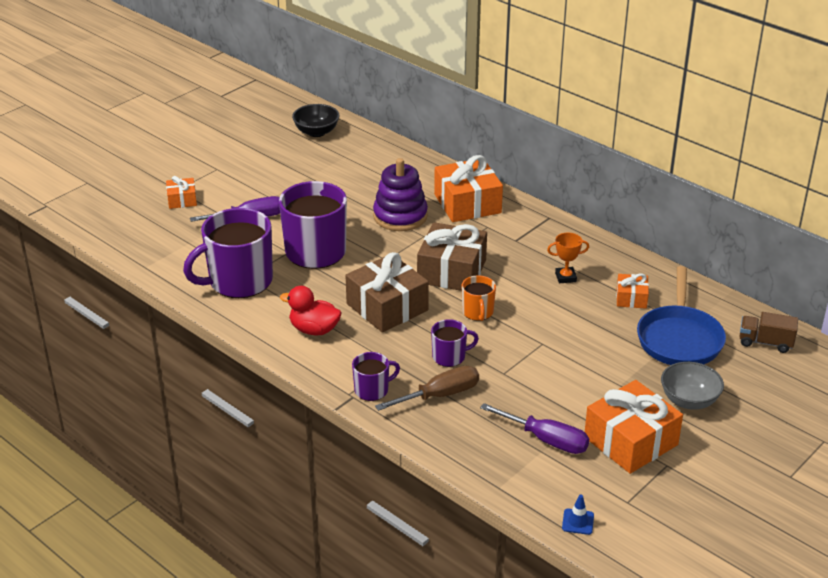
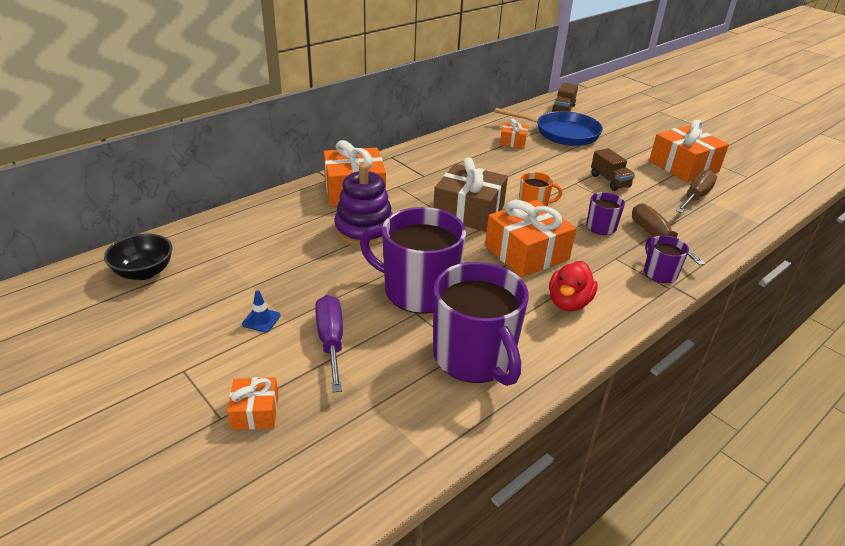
camera: 85 degrees left, 0 degrees up
brown gift [345,252,429,333] -> orange gift [485,200,576,277]
purple screwdriver [480,403,589,454] -> brown screwdriver [676,170,717,213]
orange trophy [547,233,589,283] -> none
blue traffic cone [562,495,594,535] -> blue traffic cone moved to [242,290,281,332]
grey bowl [661,362,724,410] -> none
none -> brown truck [591,148,635,191]

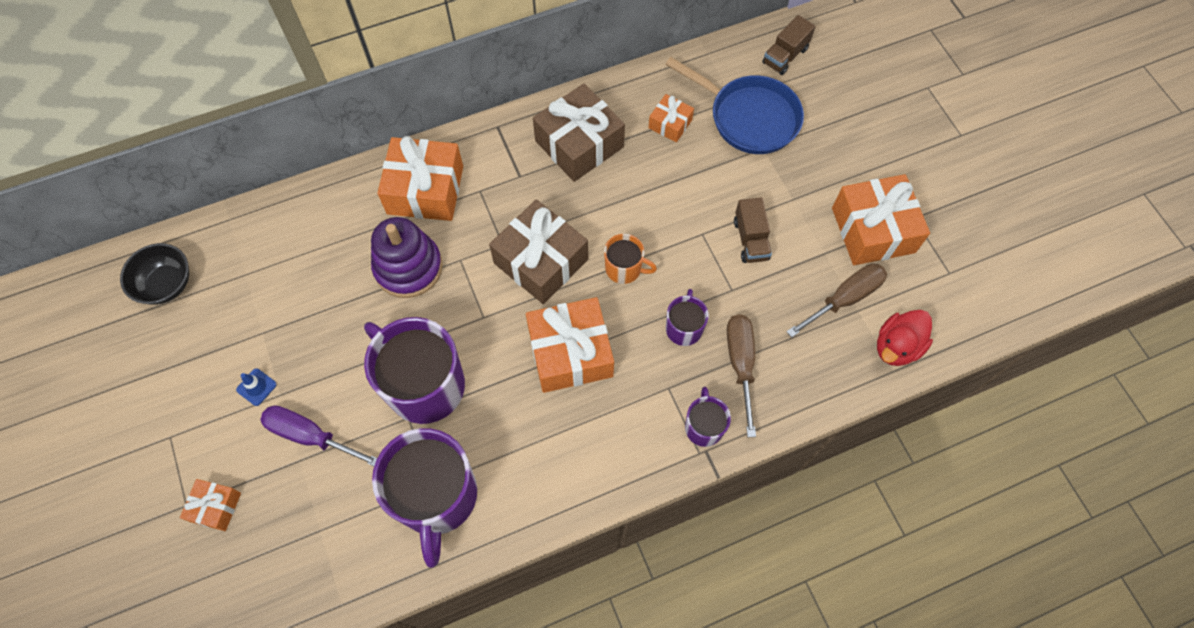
camera: 20 degrees right, 30 degrees up
purple screwdriver [315,295,343,393] -> purple screwdriver turned 75 degrees counterclockwise [260,405,377,466]
red duck [549,261,598,311] -> red duck moved to [877,310,933,366]
none -> brown gift [533,84,625,182]

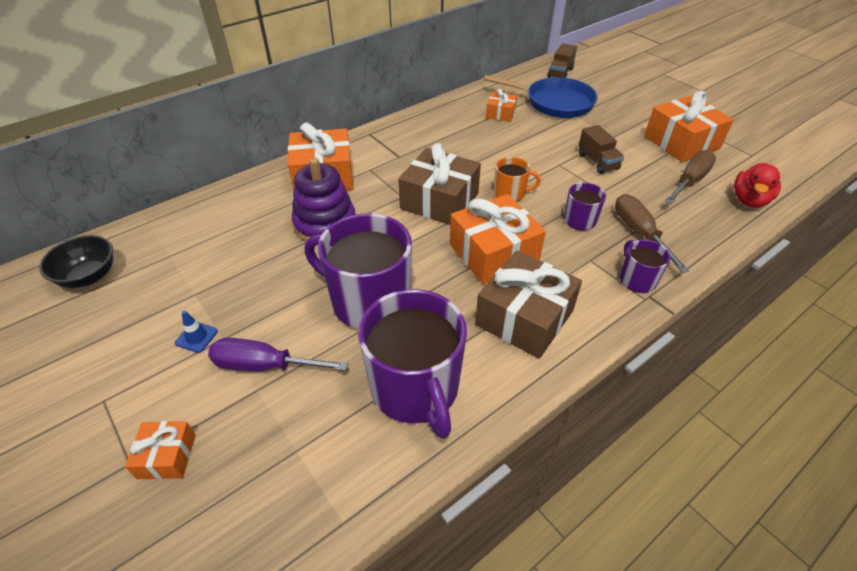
camera: 15 degrees left, 20 degrees down
brown gift [533,84,625,182] -> brown gift moved to [475,251,582,359]

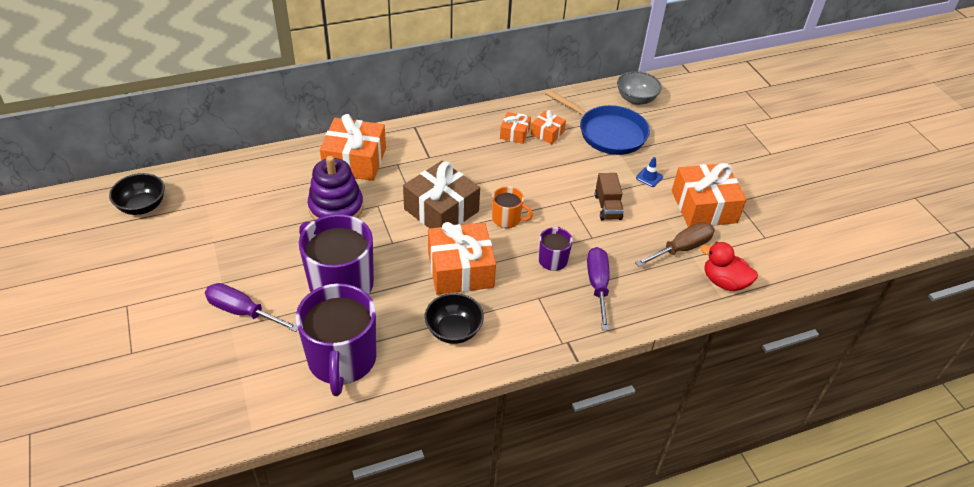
camera: 15 degrees right, 0 degrees up
orange gift [125,421,196,480] -> orange gift moved to [500,112,531,144]
blue traffic cone [175,311,218,353] -> blue traffic cone moved to [636,157,663,187]
brown gift [475,251,582,359] -> black bowl [424,293,484,344]
brown truck [547,43,577,78] -> grey bowl [617,71,662,105]
brown screwdriver [615,194,689,273] -> purple screwdriver [587,247,609,330]
purple mug [620,240,671,293] -> none
red duck [734,163,781,208] -> red duck turned 75 degrees clockwise [700,242,758,291]

